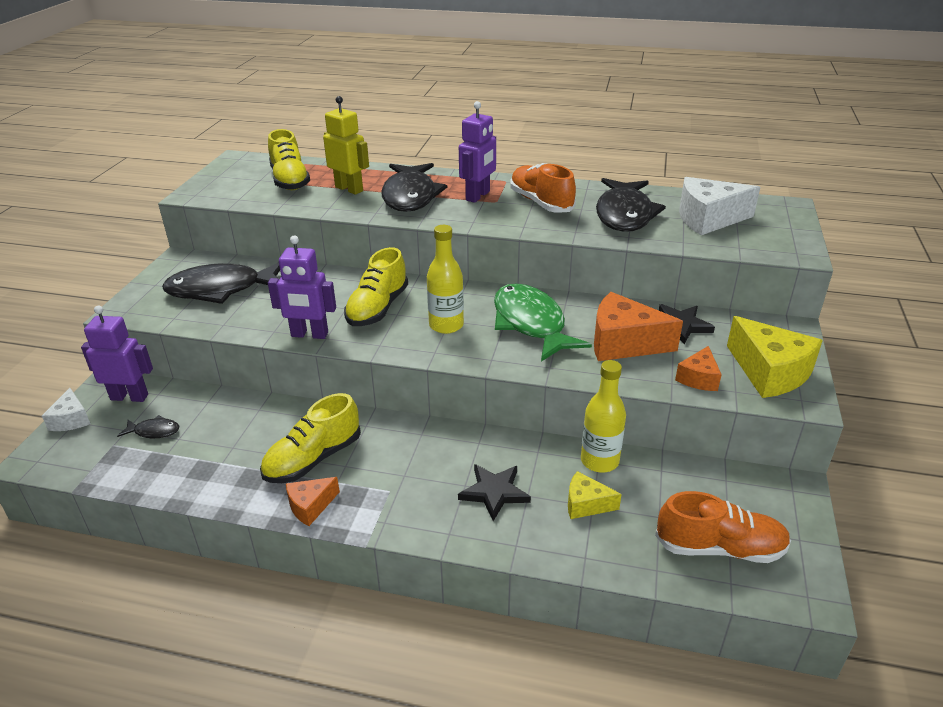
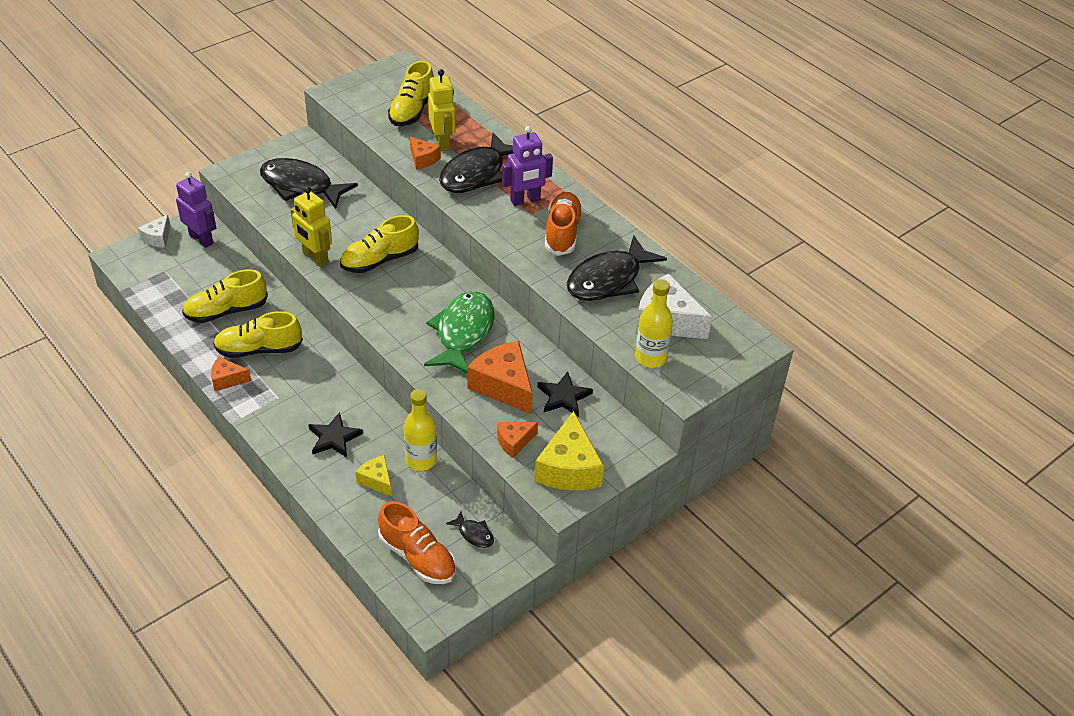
camera: 35 degrees right, 10 degrees up
black fish [117,415,179,438] -> black fish moved to [446,511,494,548]
purple robot [268,236,336,339] -> yellow robot [291,186,332,267]
yellow bottle [427,225,464,334] -> yellow bottle moved to [635,279,673,368]
none -> yellow shoe [182,269,268,323]
none -> orange cheese [410,137,441,169]

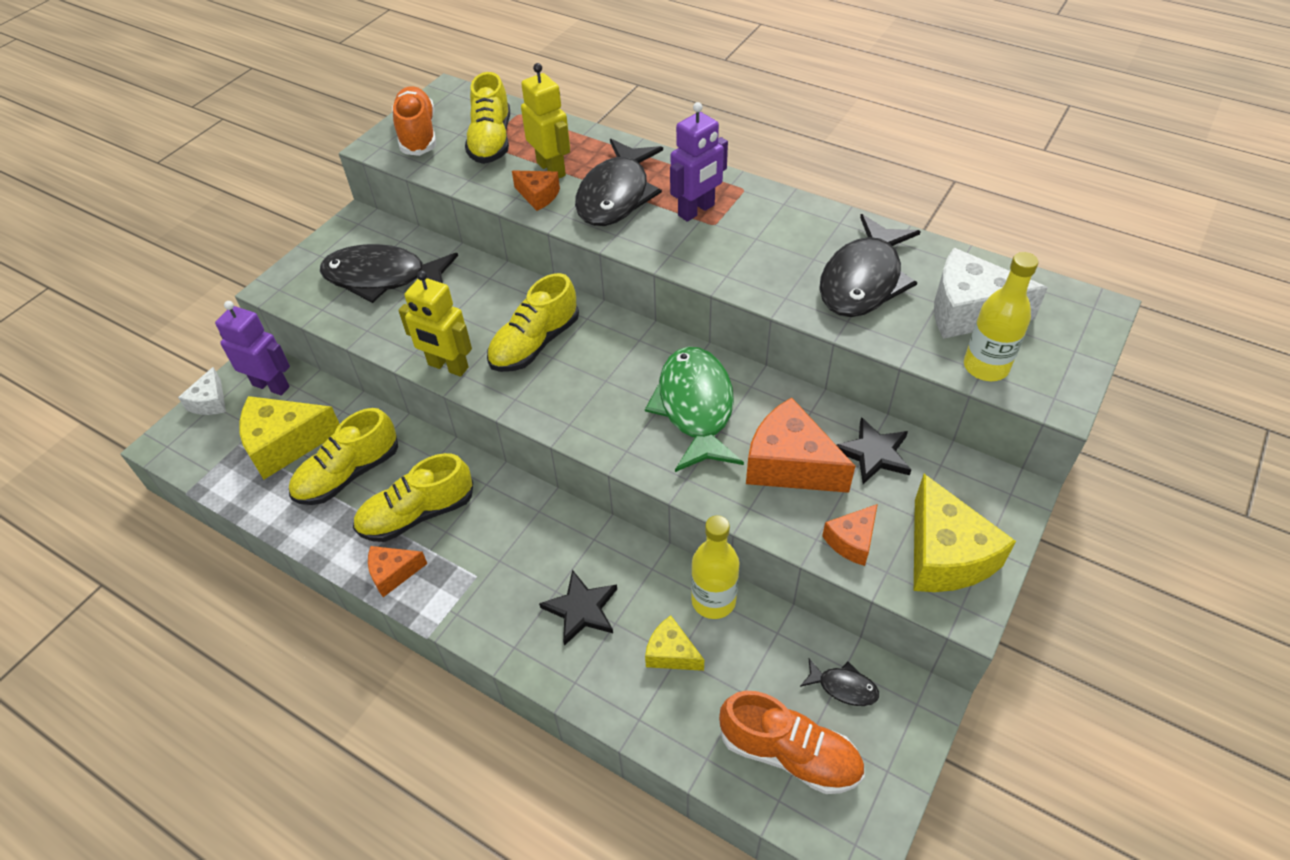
camera: 15 degrees left, 5 degrees up
orange shoe [545,192,583,256] -> orange shoe moved to [392,86,436,156]
none -> yellow cheese [239,396,339,480]

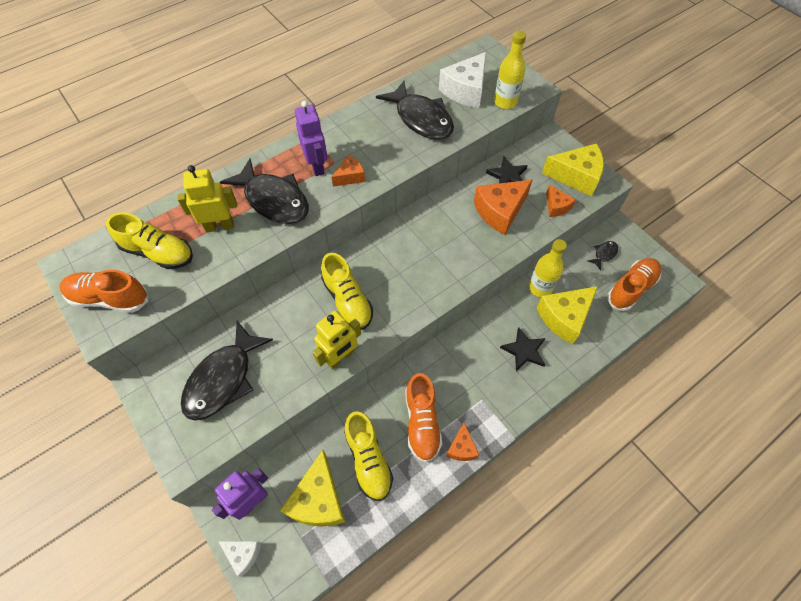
camera: 70 degrees left, 10 degrees up
yellow shoe [353,453,473,542] -> orange shoe [405,373,442,463]
orange cheese [512,170,560,211] -> orange cheese moved to [331,155,365,187]
green fish [645,347,744,472] -> none
yellow cheese [645,615,704,671] -> yellow cheese [537,286,598,344], size x1.84

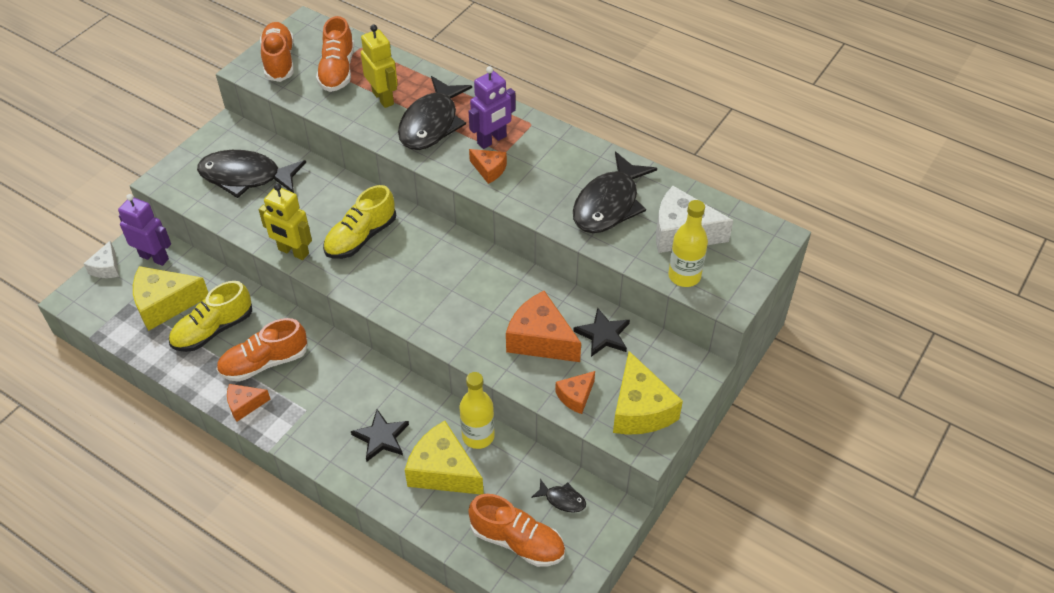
camera: 70 degrees right, 10 degrees down
yellow shoe [106,213,193,269] -> orange shoe [316,16,354,92]

